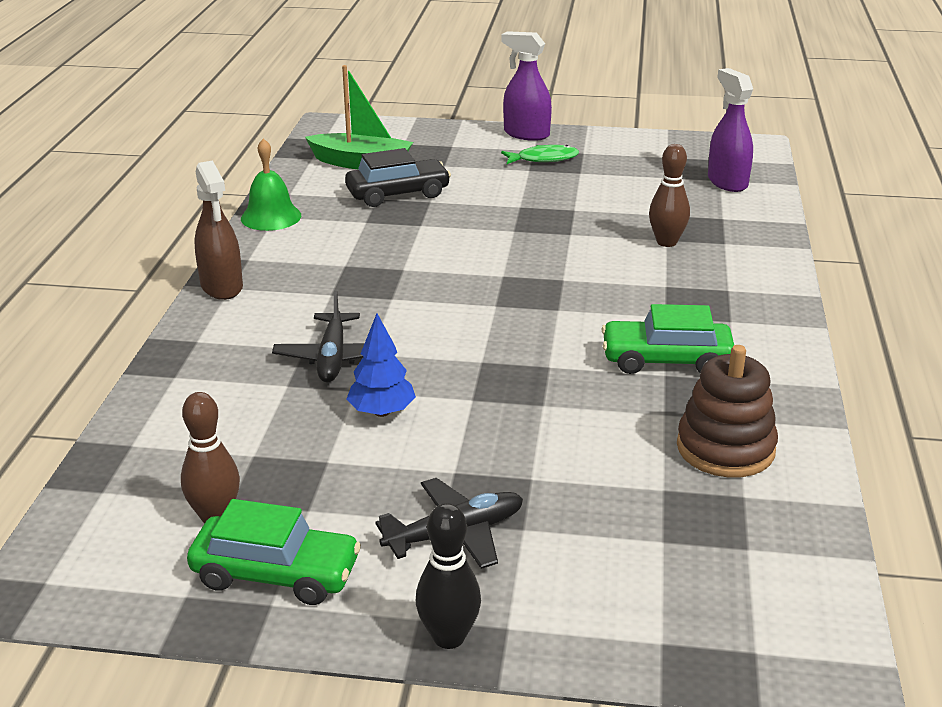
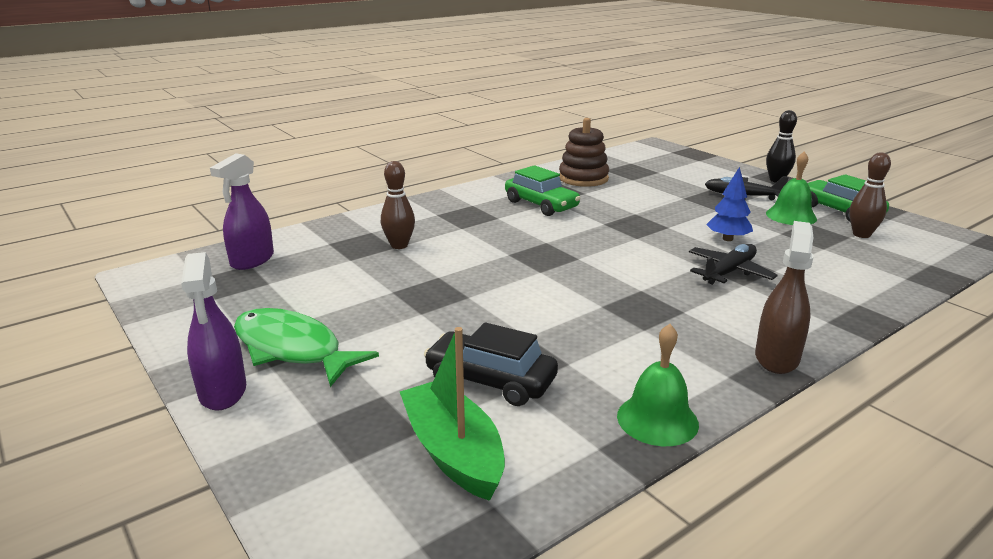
camera: 135 degrees left, 5 degrees down
green fish [501,145,579,164] -> green fish [234,308,379,387], size x1.72
none -> green bell [766,151,817,225]

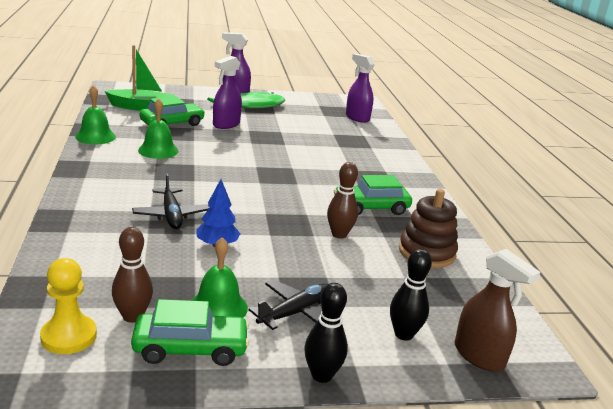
camera: 115 degrees right, 0 degrees up
brown bowling pin [381,161,415,249] -> brown bowling pin moved to [327,162,358,239]
black car [424,322,558,406] -> green car [140,96,205,126]
brown spray bottle [755,221,814,374] -> brown spray bottle moved to [455,249,540,372]
none -> yellow pawn [40,258,97,354]
none -> green bell [138,98,178,159]
none -> purple spray bottle [213,56,242,129]
none -> black bowling pin [390,249,432,341]

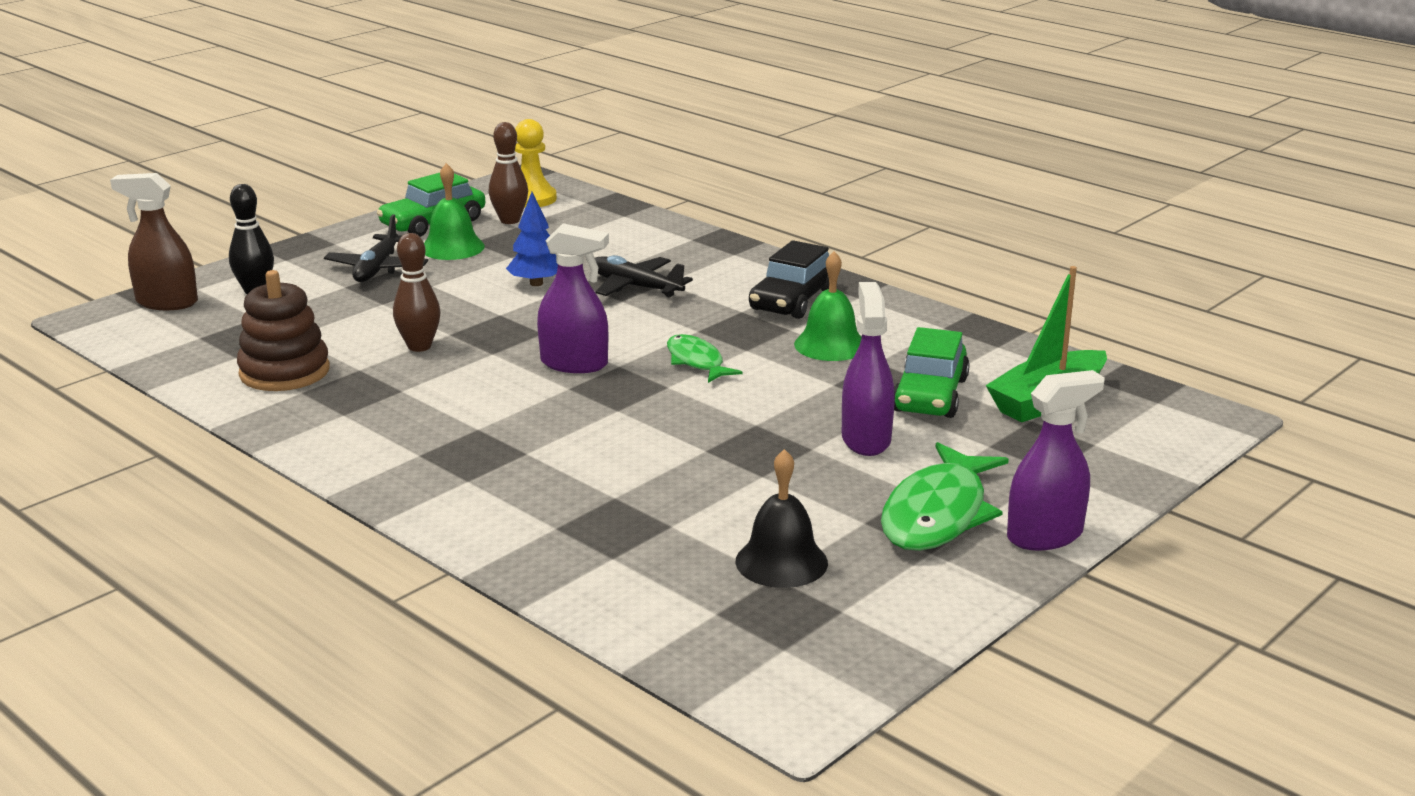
camera: 145 degrees right, 0 degrees up
green bell [75,85,116,144] -> none
black bowling pin [304,283,348,383] -> none
green car [334,175,412,215] -> none
purple spray bottle [346,54,375,123] -> purple spray bottle moved to [537,223,609,373]
none -> green fish [667,334,743,383]
none -> black bell [736,449,828,588]
none -> black car [749,240,829,319]

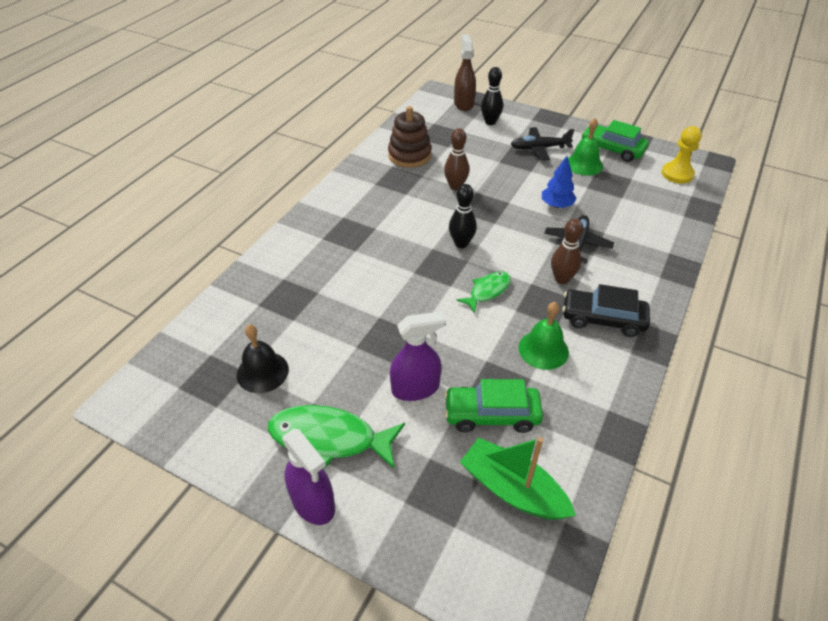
camera: 75 degrees right, 20 degrees up
brown bowling pin [489,122,528,224] -> brown bowling pin moved to [551,219,583,284]
purple spray bottle [537,223,609,373] -> black bowling pin [449,184,477,248]

